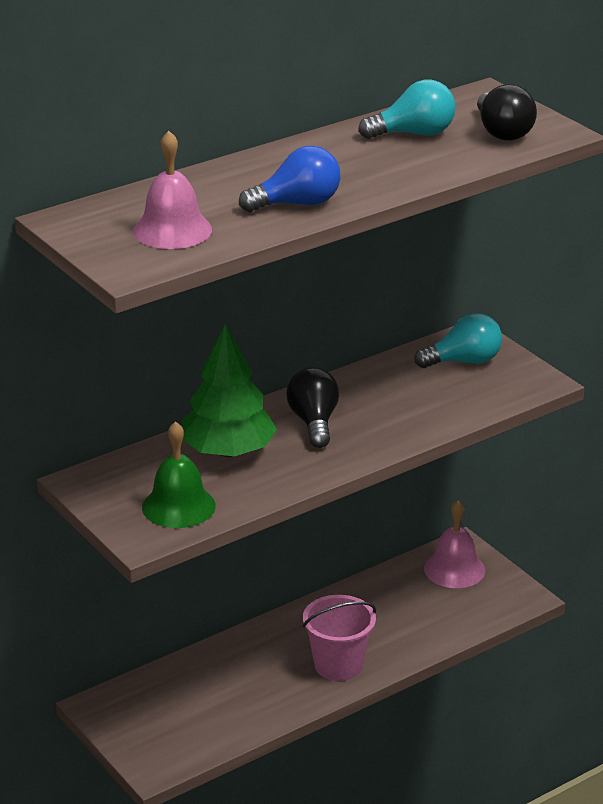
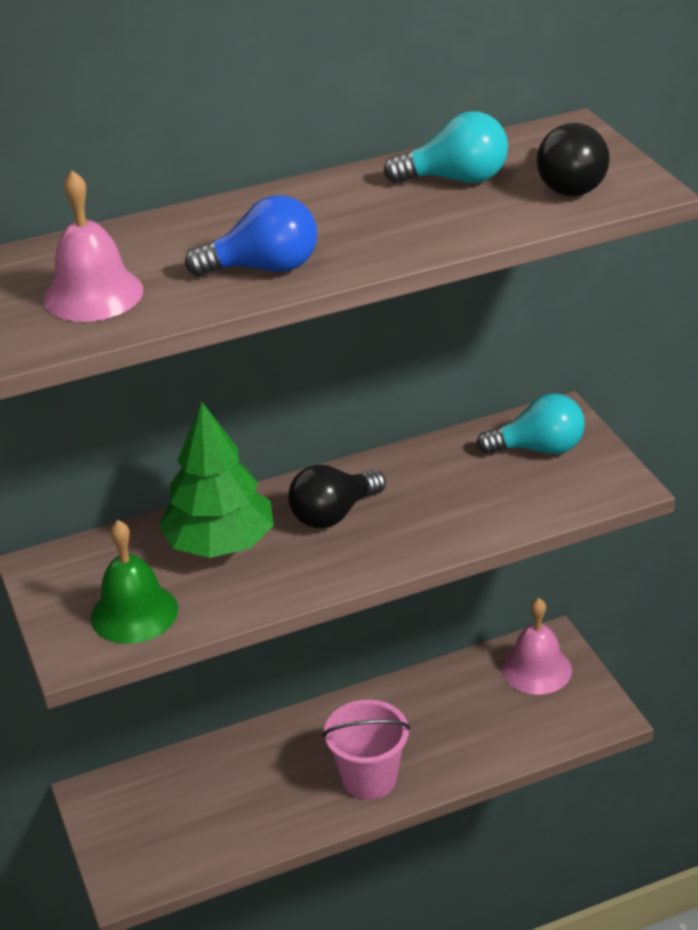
camera: 15 degrees right, 5 degrees up
black light bulb [286,367,339,448] -> black light bulb turned 135 degrees counterclockwise [288,465,386,529]

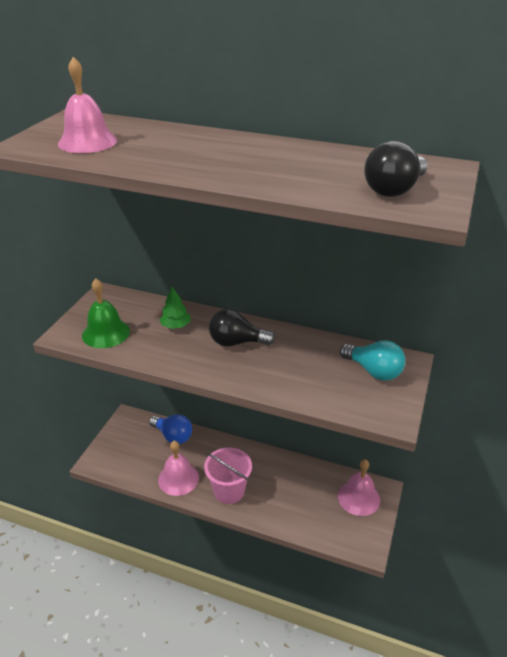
camera: 40 degrees right, 0 degrees up
green tree [158,401,274,558] -> green tree [160,287,191,329], size x0.49
blue light bulb [185,195,317,276] -> blue light bulb moved to [149,414,192,444]
turquoise light bulb [383,111,508,183] -> none
none -> pink bell [158,441,199,496]

